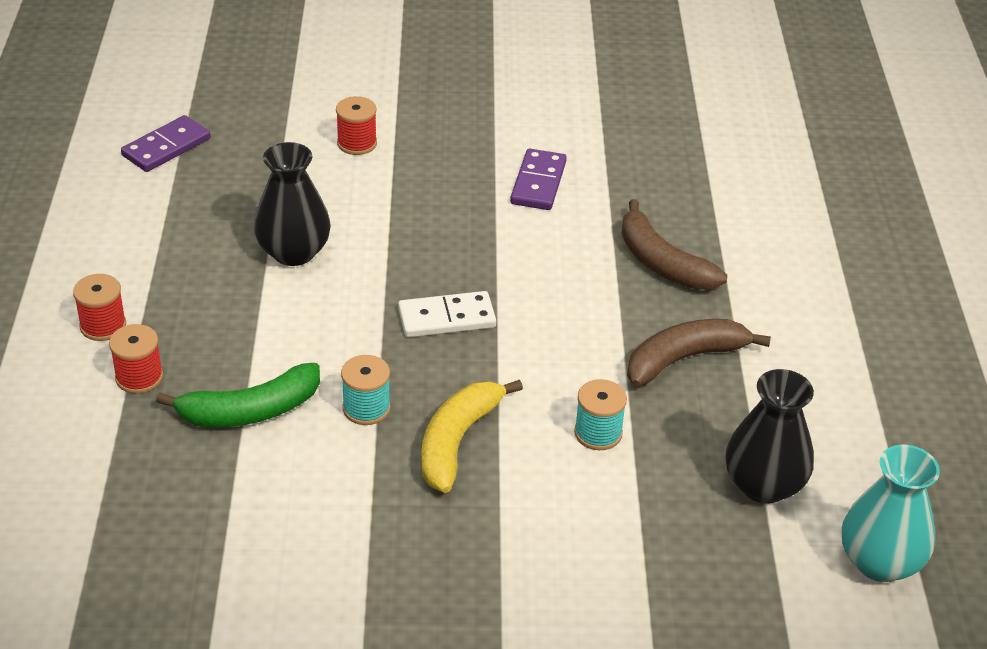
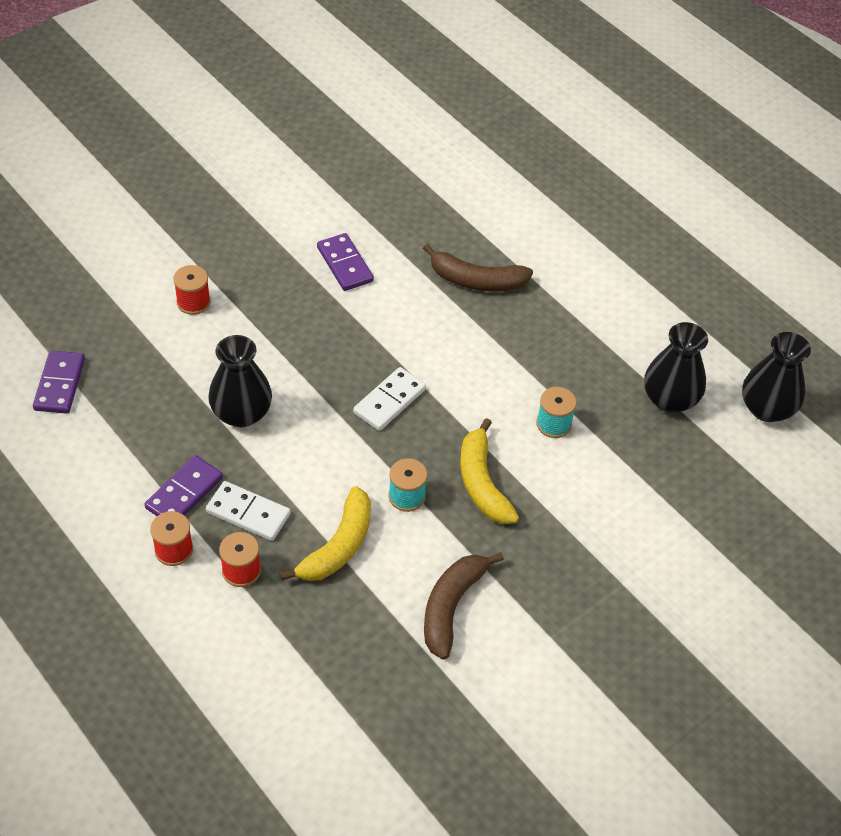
camera: 40 degrees left, 10 degrees up
green banana [156,363,320,427] -> yellow banana [279,486,371,581]
brown banana [627,319,771,386] -> brown banana moved to [424,552,504,660]
turquoise vase [842,444,940,582] -> black vase [742,332,811,422]
none -> purple domino [144,455,223,516]
none -> white domino [206,481,291,541]

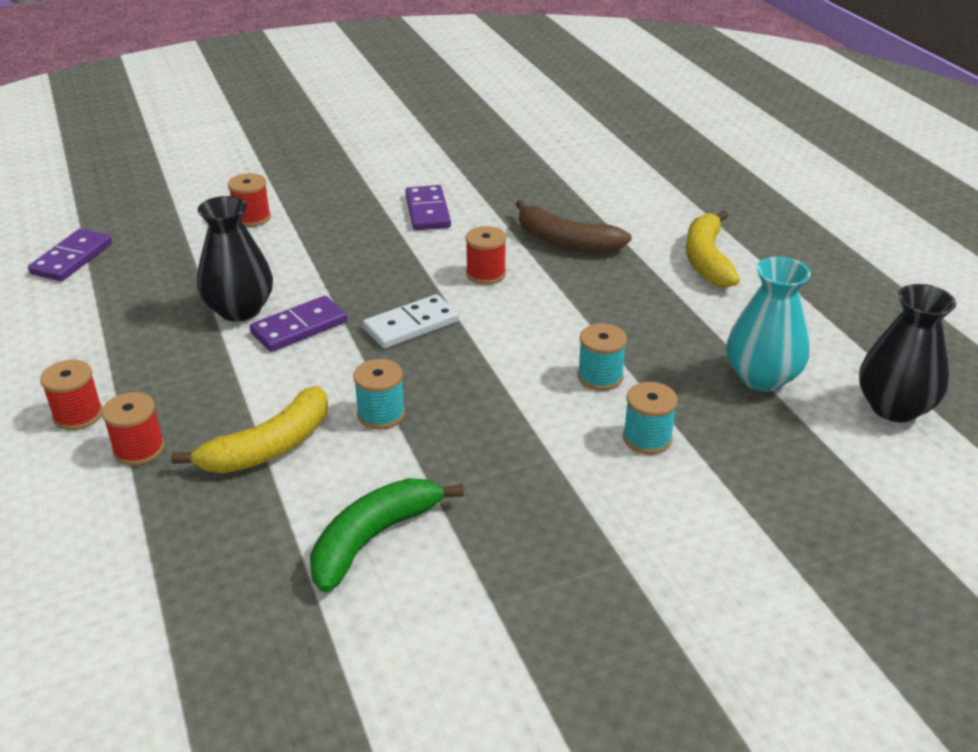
camera: 20 degrees right, 15 degrees down
purple domino [144,455,223,516] -> purple domino moved to [250,296,347,352]
white domino [206,481,291,541] -> none
brown banana [424,552,504,660] -> green banana [310,478,464,593]
yellow banana [460,418,519,524] -> yellow banana moved to [686,210,740,288]
black vase [644,322,708,413] -> turquoise vase [727,257,811,391]
none -> red spool [465,226,507,285]
none -> turquoise spool [623,382,678,454]

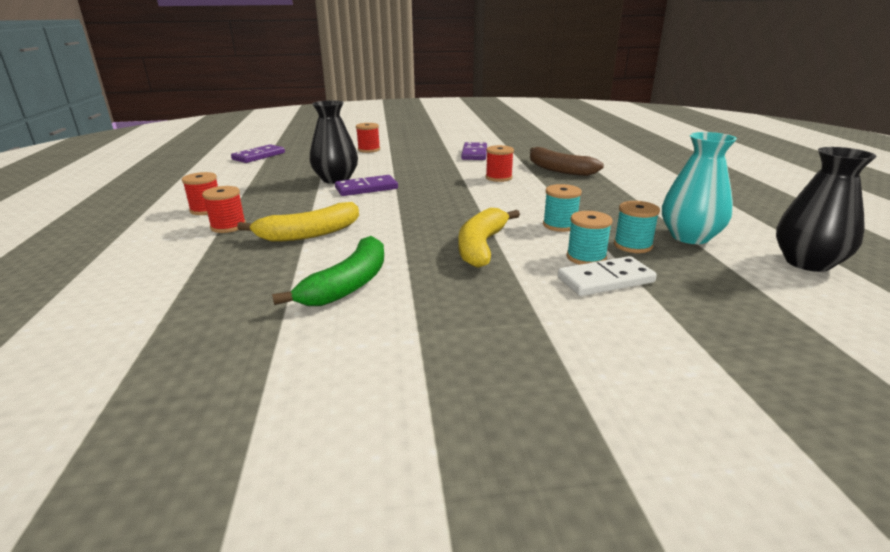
camera: 15 degrees right, 10 degrees down
green banana [310,478,464,593] -> green banana turned 150 degrees clockwise [272,236,384,306]
turquoise spool [353,359,405,429] -> turquoise spool moved to [614,201,660,253]
white domino [363,294,459,349] -> white domino moved to [558,256,657,296]
yellow banana [686,210,740,288] -> yellow banana moved to [458,208,520,268]

